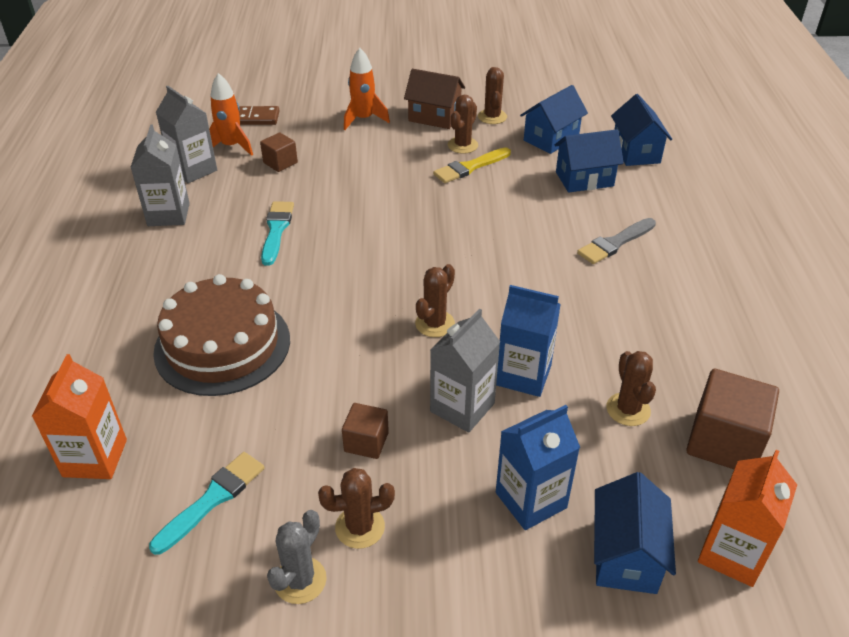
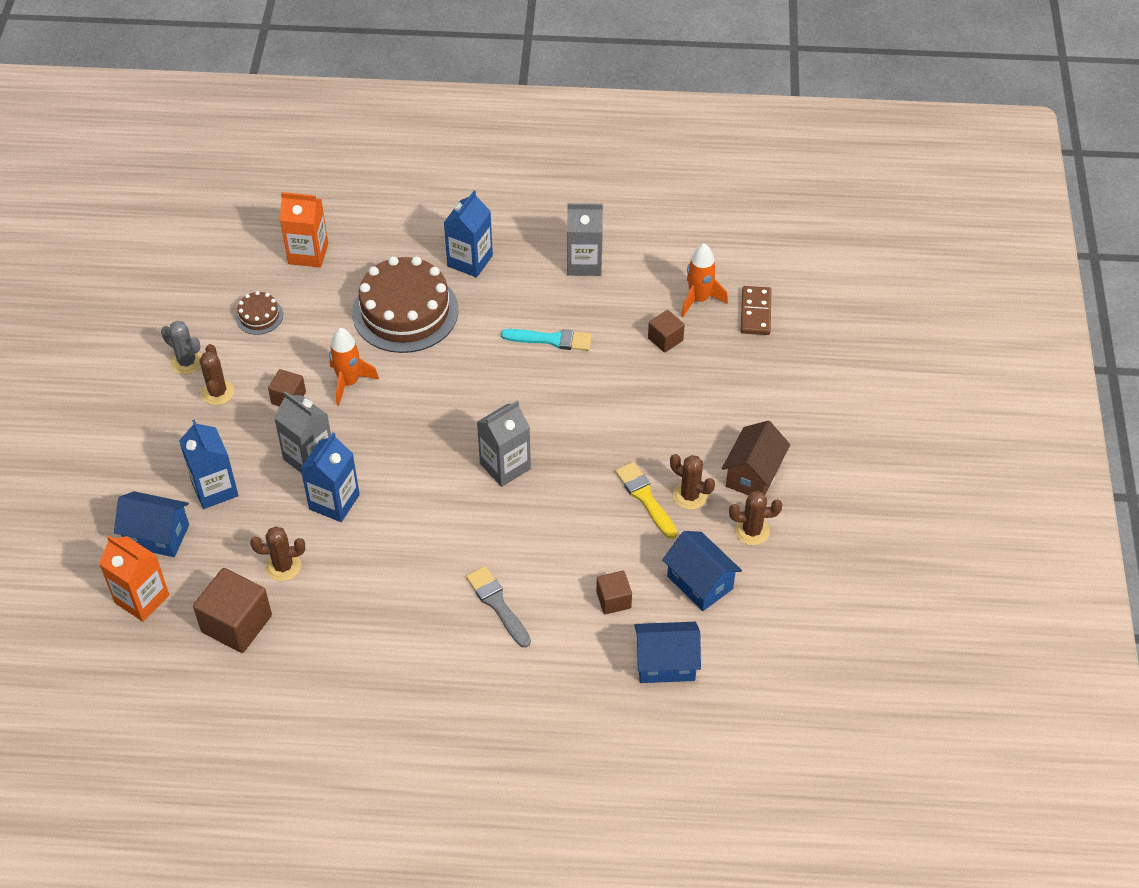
camera: 95 degrees right, 10 degrees up
turquoise brush [149,452,265,555] -> brown cake [235,291,283,335]
grey carton [156,86,217,183] -> grey carton moved to [477,400,531,487]
orange rocket [344,48,390,130] -> orange rocket moved to [329,327,379,406]
brown cactus [415,264,455,337] -> none
blue house [555,129,624,193] -> brown cube [596,571,632,614]
none -> blue carton [444,191,493,278]

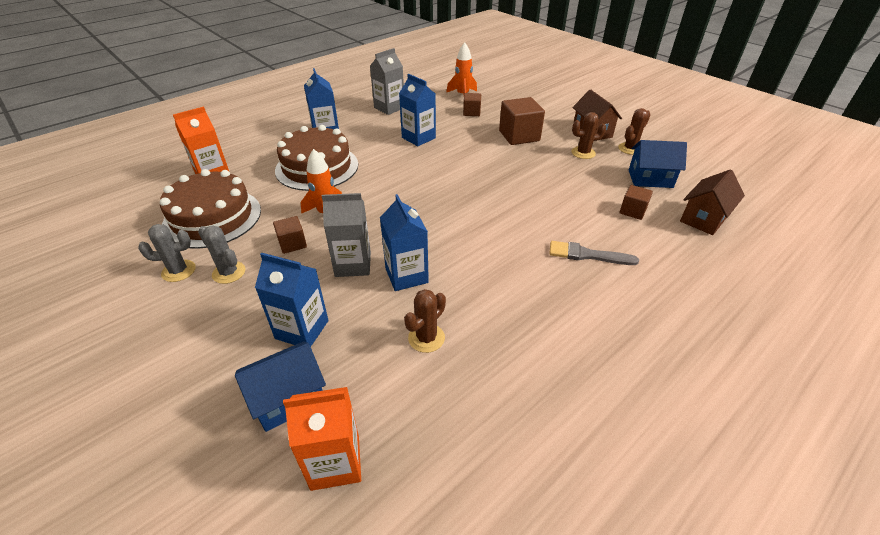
camera: 45 degrees left, 10 degrees down
brown cube [193,568,272,653] -> brown cube moved to [499,97,545,145]
brown cactus [200,344,234,405] -> grey cactus [198,226,245,284]
brown cake [235,291,283,335] -> brown cake [160,169,261,249], size x2.23
grey carton [477,400,531,487] -> none
turquoise brush [501,329,592,351] -> blue carton [399,74,436,146]
yellow brush [615,462,677,539] -> none
blue house [634,622,701,683] -> brown house [680,169,745,235]
brown domino [741,286,771,335] -> none

